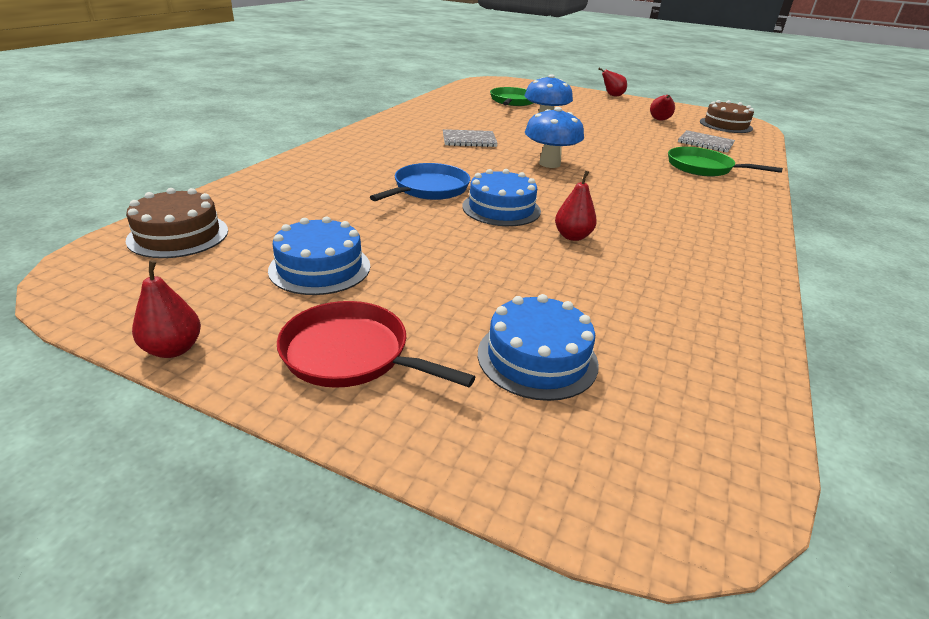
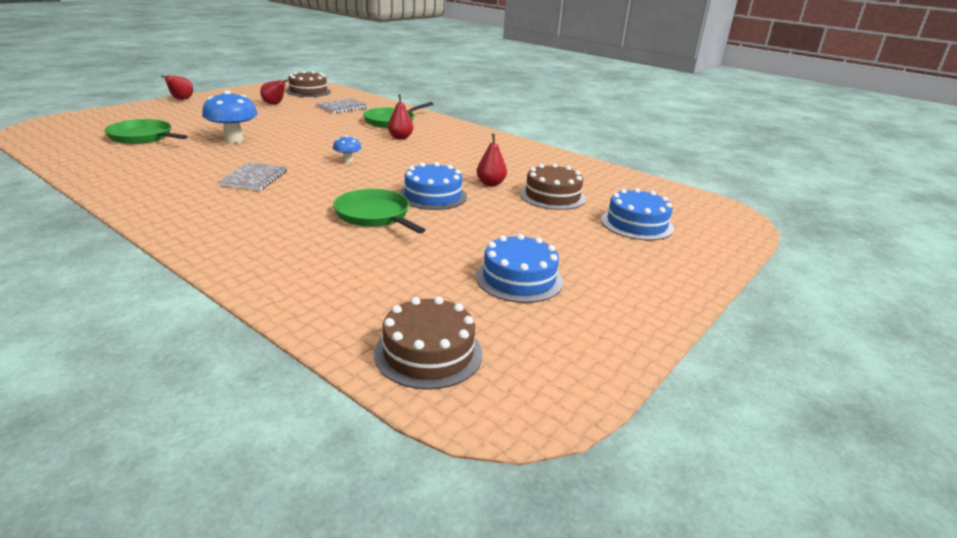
camera: 75 degrees left, 5 degrees down
red pear [132,260,201,358] -> red pear moved to [388,94,413,140]
red pan [277,301,475,388] -> none
blue pan [370,163,470,201] -> green pan [333,189,426,234]
blue mushroom [525,107,584,168] -> blue mushroom [333,135,361,163], size x0.52
none -> brown cake [520,163,586,210]

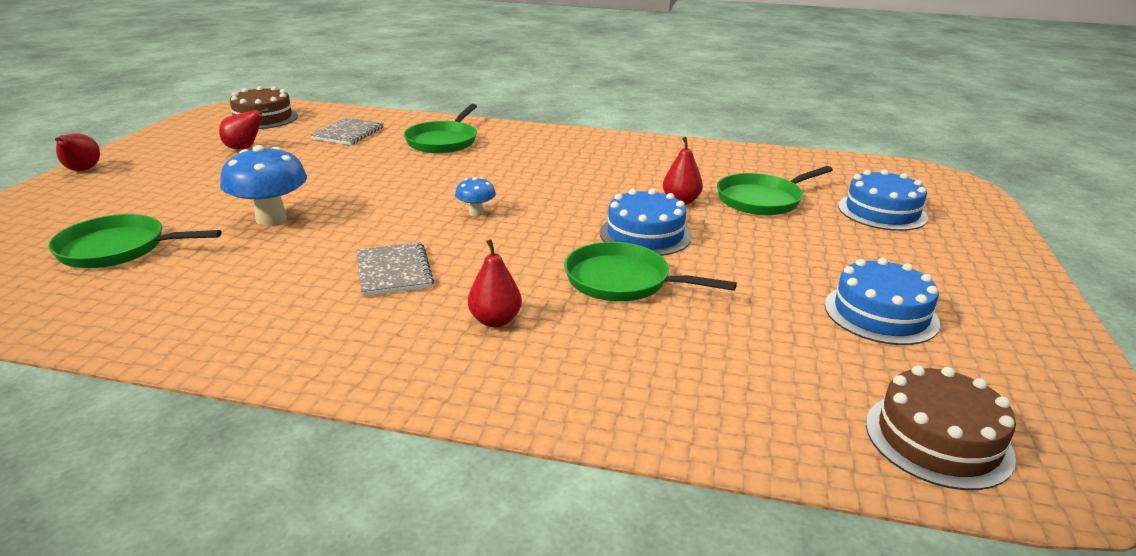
camera: 25 degrees left, 0 degrees up
red pear [388,94,413,140] -> red pear moved to [468,239,522,327]
brown cake [520,163,586,210] -> green pan [717,166,833,215]

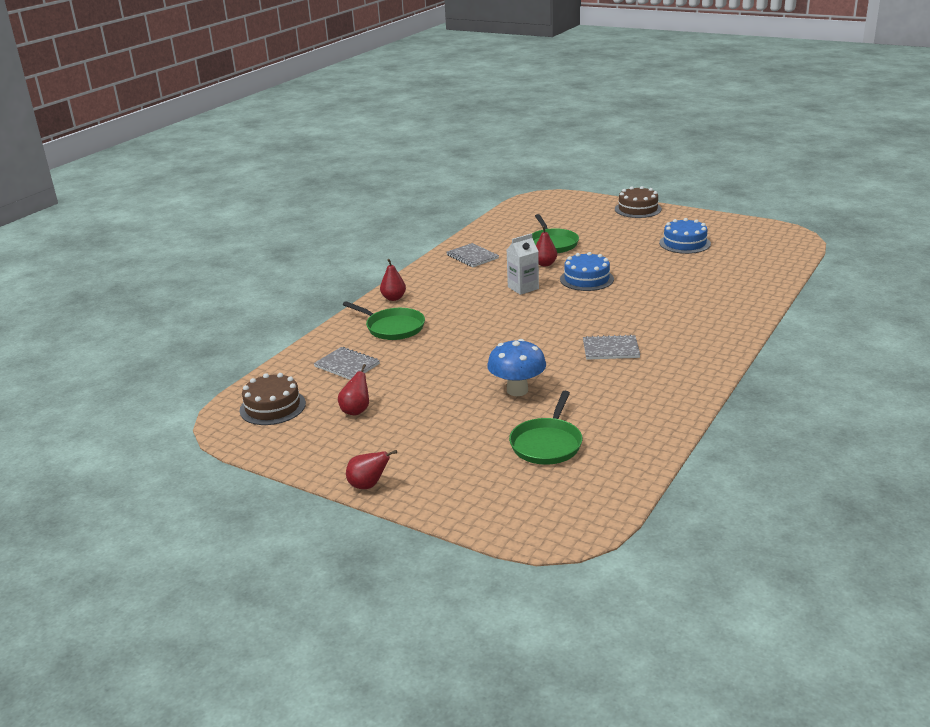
camera: 70 degrees left, 0 degrees up
blue mushroom [455,177,496,216] -> none
red pear [468,239,522,327] -> red pear moved to [380,259,406,301]
green pan [564,242,737,301] -> none
blue cake [838,169,928,231] -> none
brown cake [866,366,1016,490] -> brown cake moved to [615,186,662,218]
none -> grey notebook [447,243,499,267]
none -> white carton [507,233,539,295]

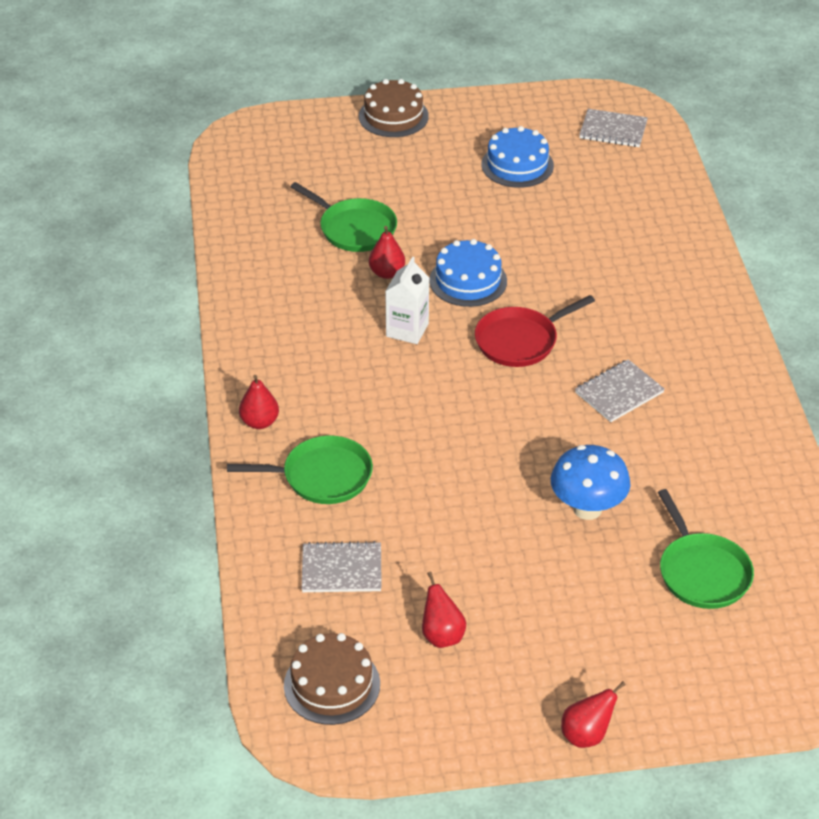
camera: 40 degrees left, 15 degrees up
grey notebook [447,243,499,267] -> grey notebook moved to [579,109,648,147]
none -> red pan [475,295,595,367]

